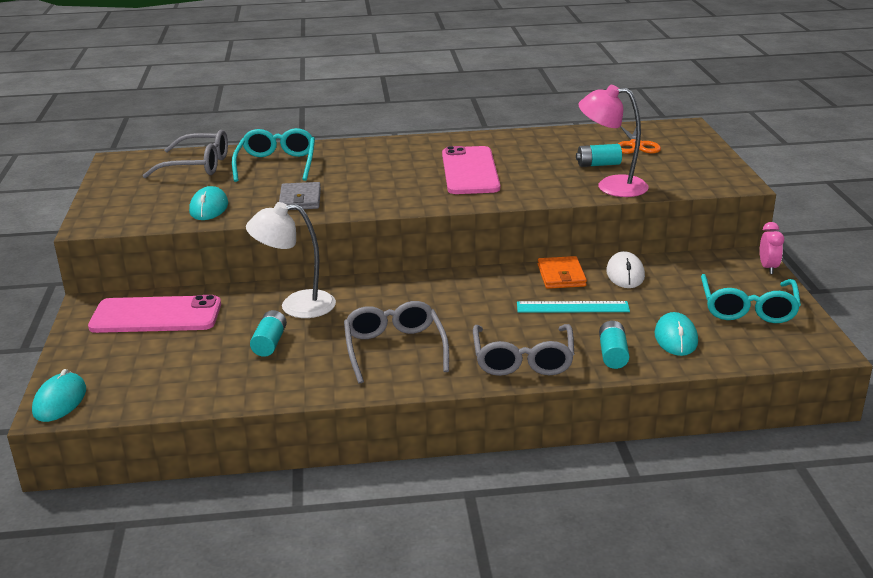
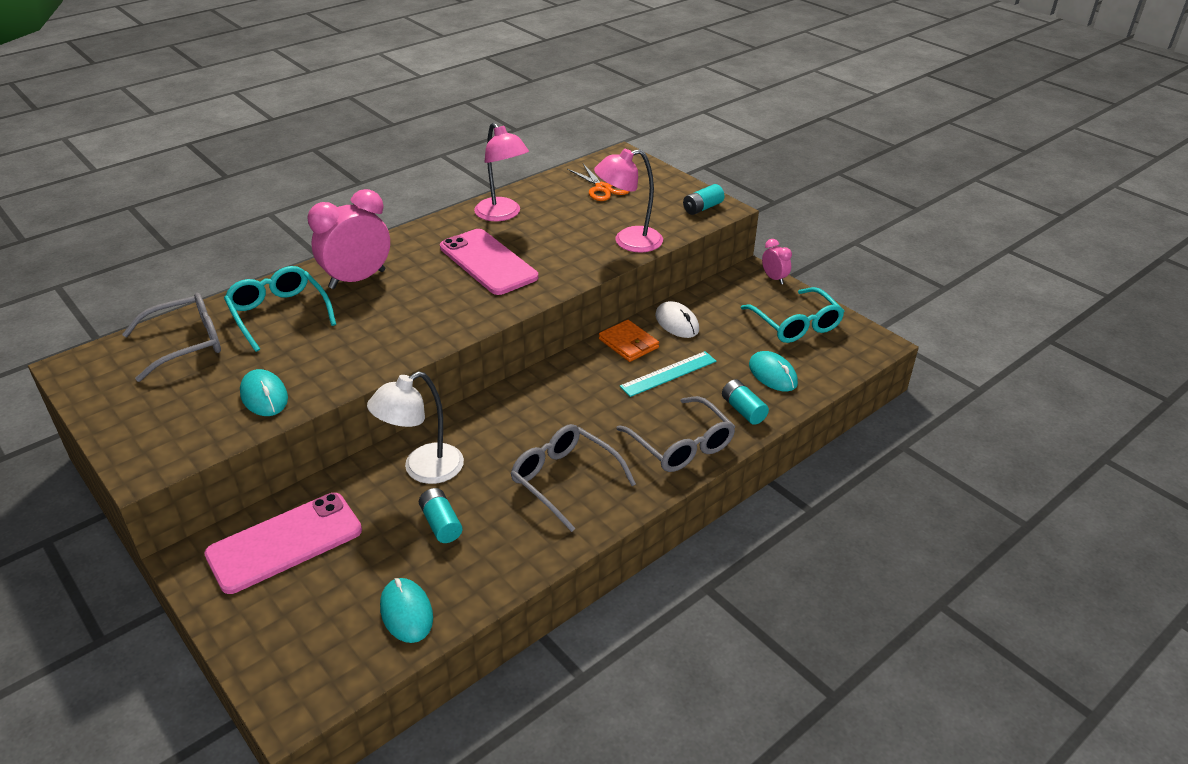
camera: 35 degrees left, 10 degrees up
turquoise mouse [32,369,86,422] -> turquoise mouse moved to [380,578,433,643]
grey wallet [279,182,321,210] -> none
turquoise battery [576,144,622,167] -> turquoise battery moved to [683,184,724,215]
none -> pink clock [308,189,390,289]
none -> pink lamp [474,122,529,221]

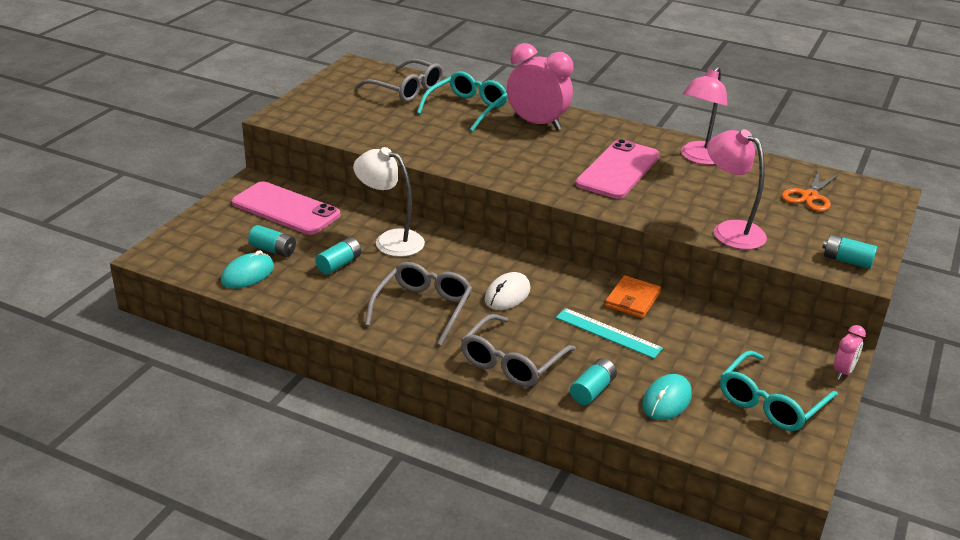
camera: 65 degrees right, 5 degrees down
turquoise mouse [240,369,288,416] -> none
white mouse [655,301,699,338] -> white mouse moved to [485,272,530,310]
none -> turquoise battery [248,225,296,257]

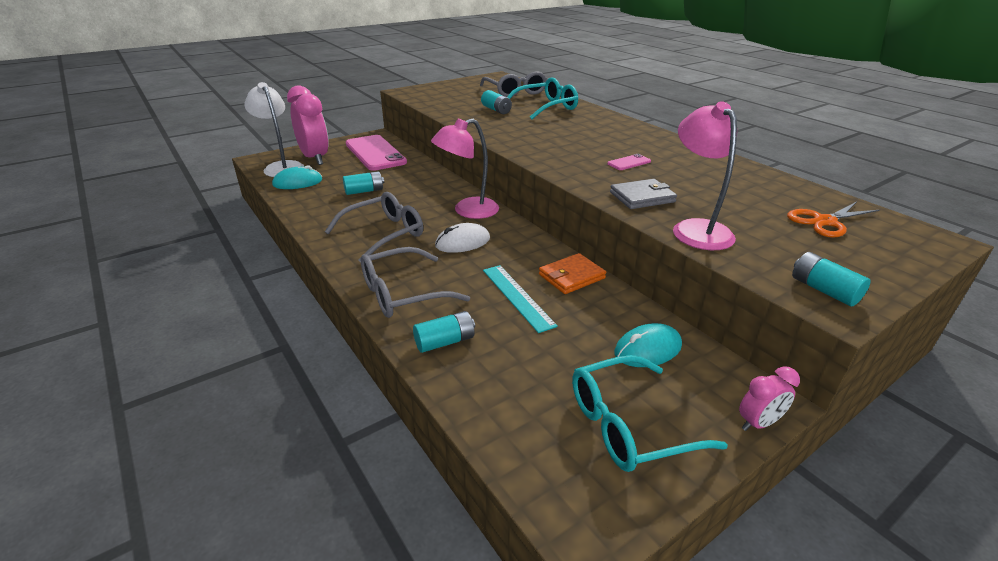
camera: 30 degrees right, 0 degrees up
turquoise battery [248,225,296,257] -> turquoise battery moved to [481,90,512,114]
white lamp [353,147,425,257] -> white lamp moved to [244,82,305,177]
pink clock [507,43,573,130] -> pink clock moved to [287,85,329,165]
pink phone [576,139,660,199] -> pink phone [607,154,651,170], size x0.41
turquoise mouse [642,374,692,420] -> turquoise mouse moved to [614,323,682,367]
pink lamp [681,66,727,165] -> pink lamp moved to [431,119,499,219]
none -> grey wallet [610,179,677,209]

